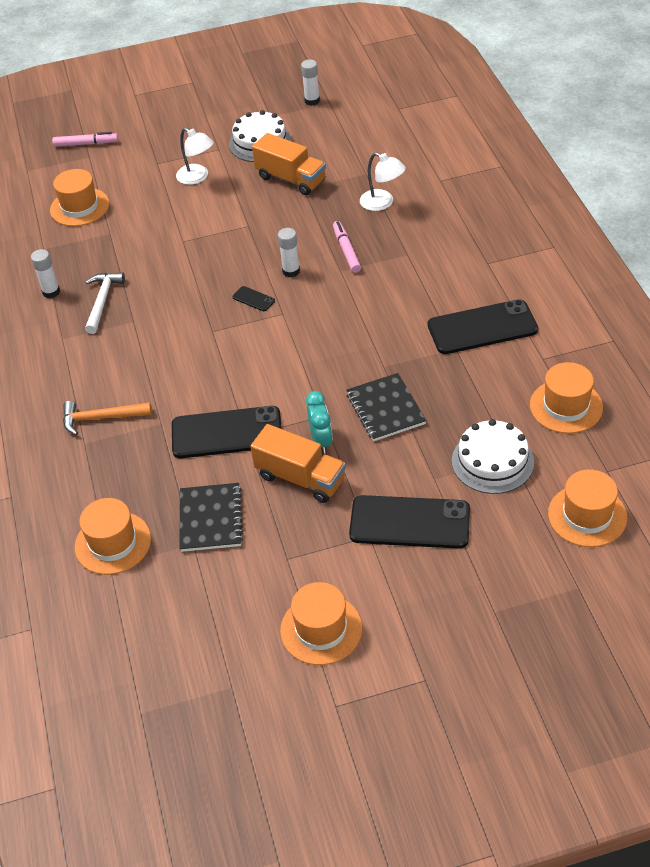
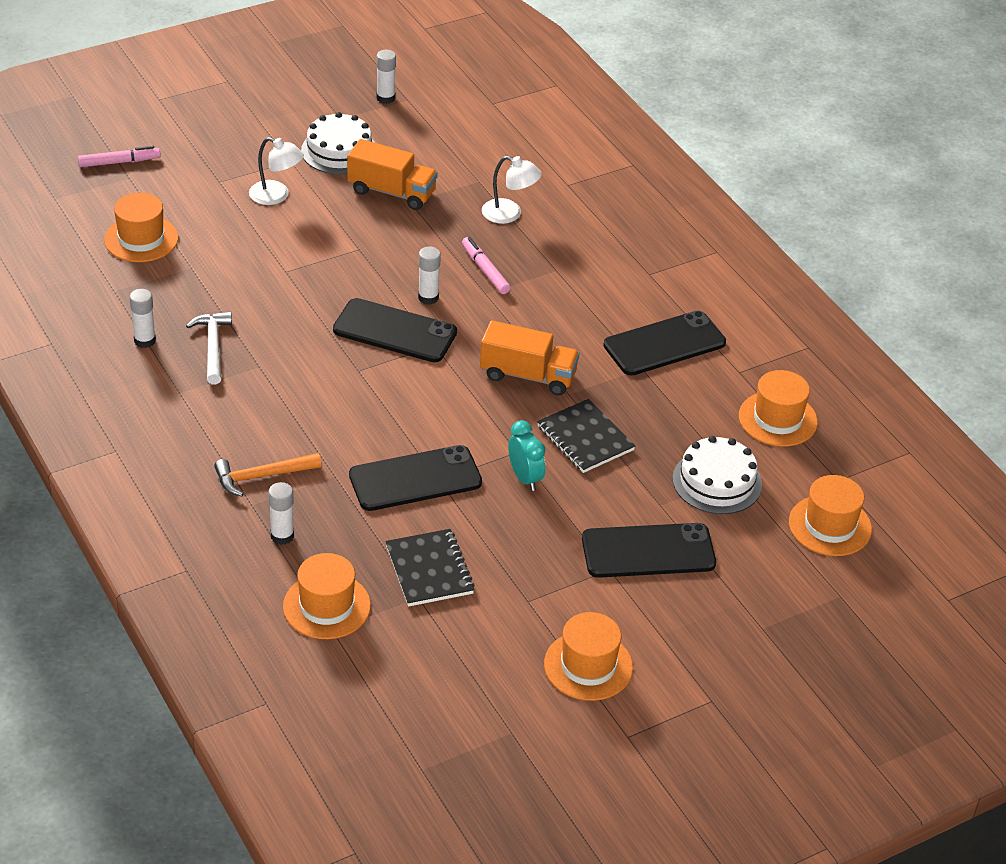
camera: 20 degrees left, 5 degrees down
black phone [232,286,275,311] -> black phone [333,298,457,362], size x2.41
orange truck [250,424,346,503] -> orange truck moved to [480,320,580,396]
none -> white glue stick [268,482,294,545]

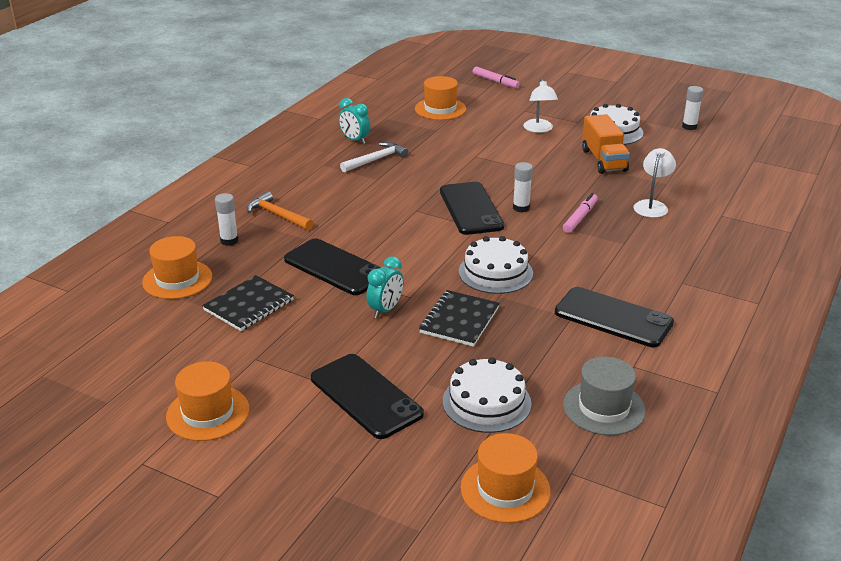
camera: 60 degrees right, 10 degrees down
white glue stick [129,289,156,348] -> turquoise clock [339,98,370,144]
orange truck [480,320,580,396] -> white cake [459,236,533,294]
white lamp [482,156,542,224] -> white lamp turned 150 degrees counterclockwise [633,148,676,218]
orange hat [739,370,818,447] -> grey hat [563,356,646,435]

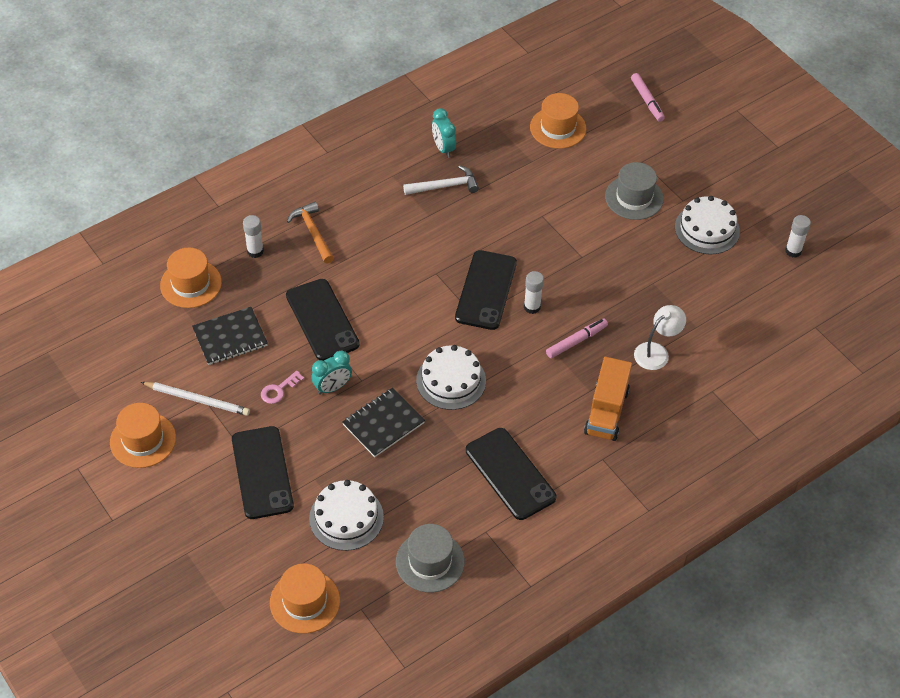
camera: 25 degrees right, 20 degrees up
white lamp [523,79,558,133] -> grey hat [605,162,664,220]
orange truck [582,114,630,174] -> orange truck moved to [584,357,632,441]
none -> white pencil [141,382,250,416]
none -> pink key [261,371,304,404]

